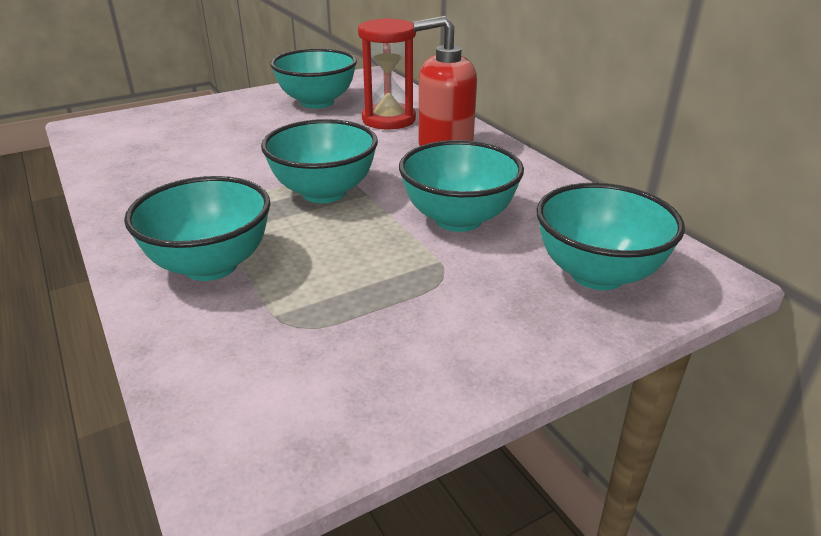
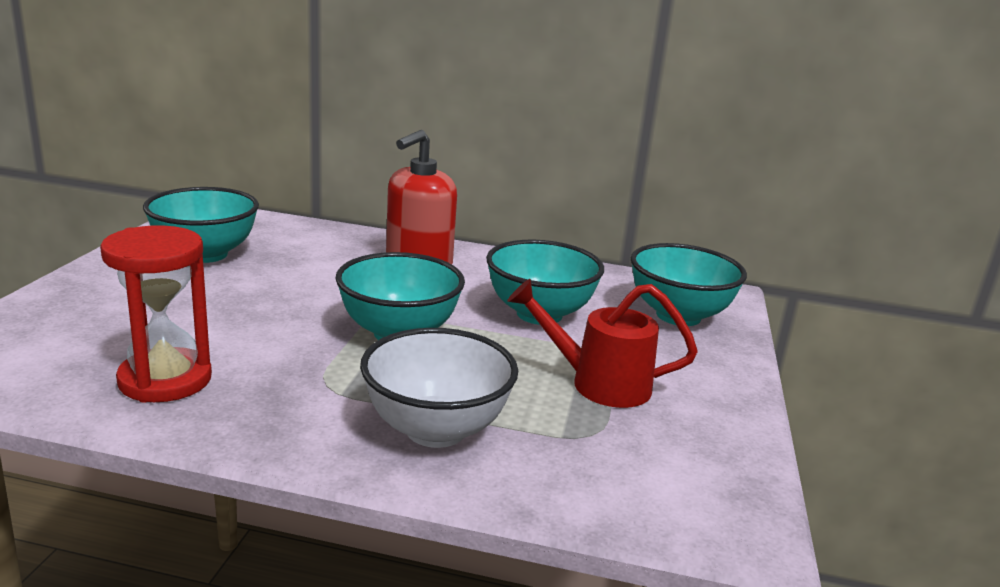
camera: 50 degrees left, 10 degrees down
turquoise bowl [124,176,270,281] -> white bowl [360,328,518,448]
red hourglass [358,18,416,130] -> red hourglass moved to [100,225,212,402]
none -> red watering can [507,279,698,408]

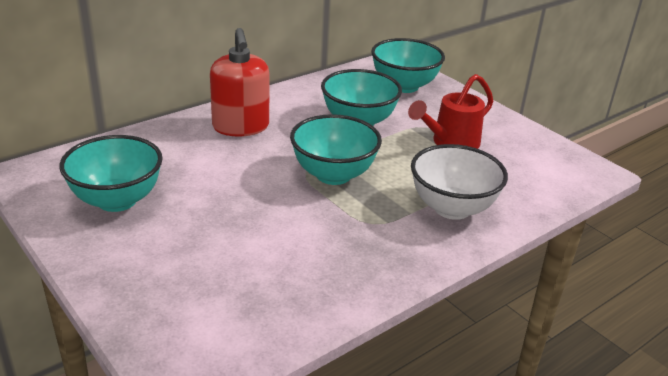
camera: 50 degrees left, 10 degrees up
red hourglass [100,225,212,402] -> none

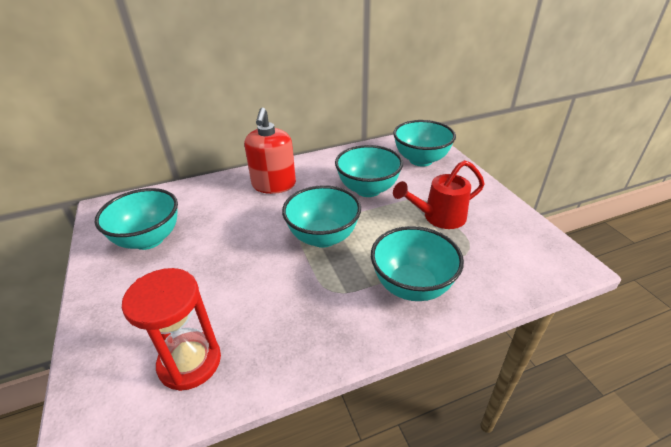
camera: 20 degrees right, 5 degrees up
white bowl [411,144,508,220] -> turquoise bowl [371,226,464,301]
none -> red hourglass [122,268,221,391]

